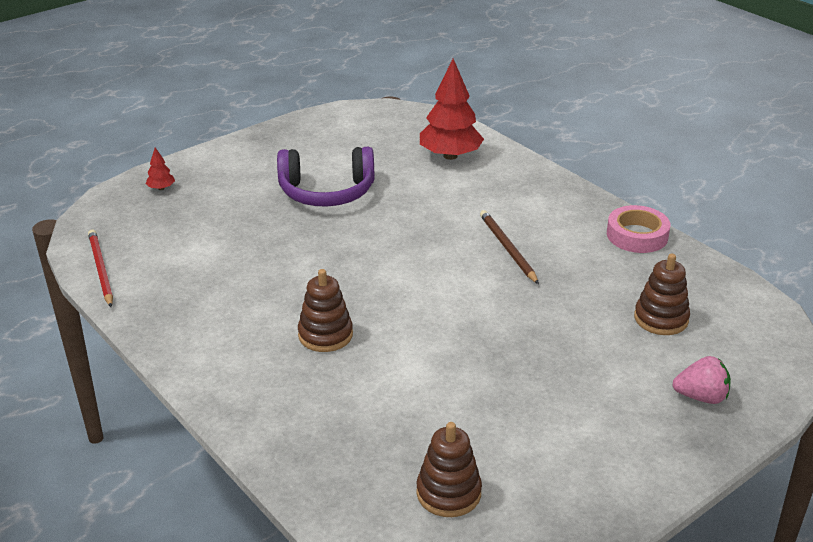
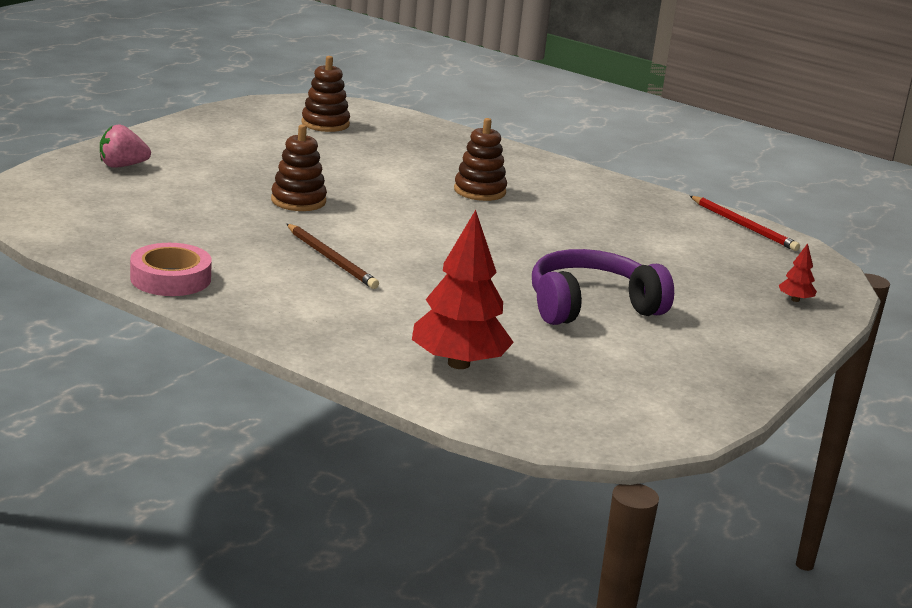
camera: 160 degrees right, 10 degrees down
brown stacking toy [634,253,690,335] -> brown stacking toy moved to [271,124,327,211]

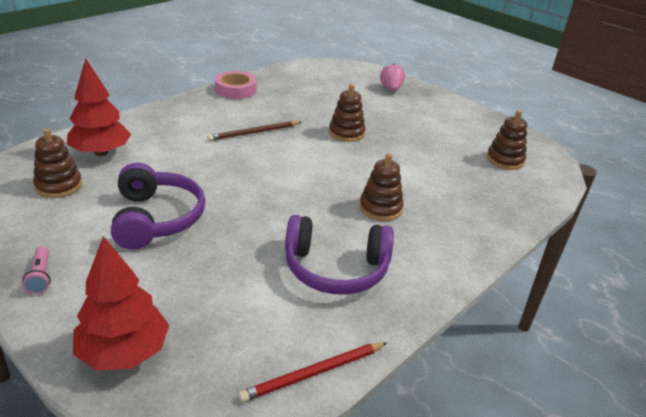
camera: 100 degrees right, 10 degrees up
red tree [779,243,817,302] -> red tree [73,236,169,371], size x2.34
none -> pink flashlight [22,246,51,294]
none -> brown stacking toy [33,128,82,198]
none -> purple headphones [285,215,394,295]

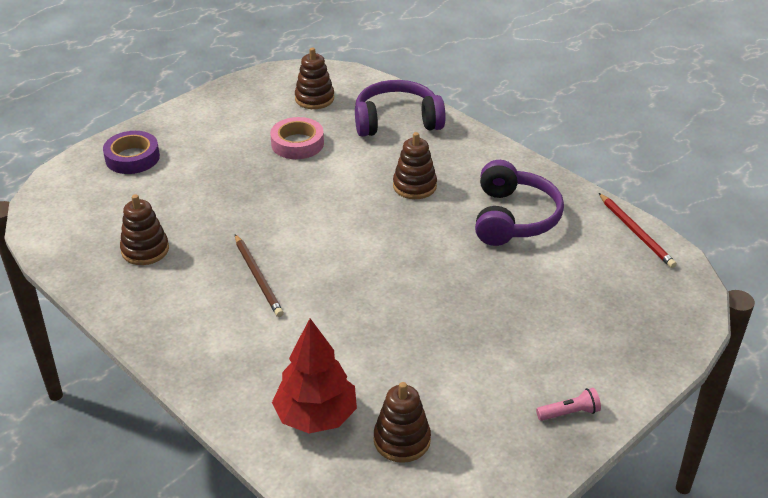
camera: 85 degrees left, 5 degrees up
red tree [73,236,169,371] -> none
purple headphones [111,163,205,250] -> purple headphones moved to [355,80,446,137]
pink tape [215,71,257,99] -> pink tape moved to [270,117,324,159]
brown stacking toy [329,84,365,142] -> brown stacking toy moved to [120,194,169,265]
pink strawberry [380,64,405,91] -> purple tape [103,131,160,174]

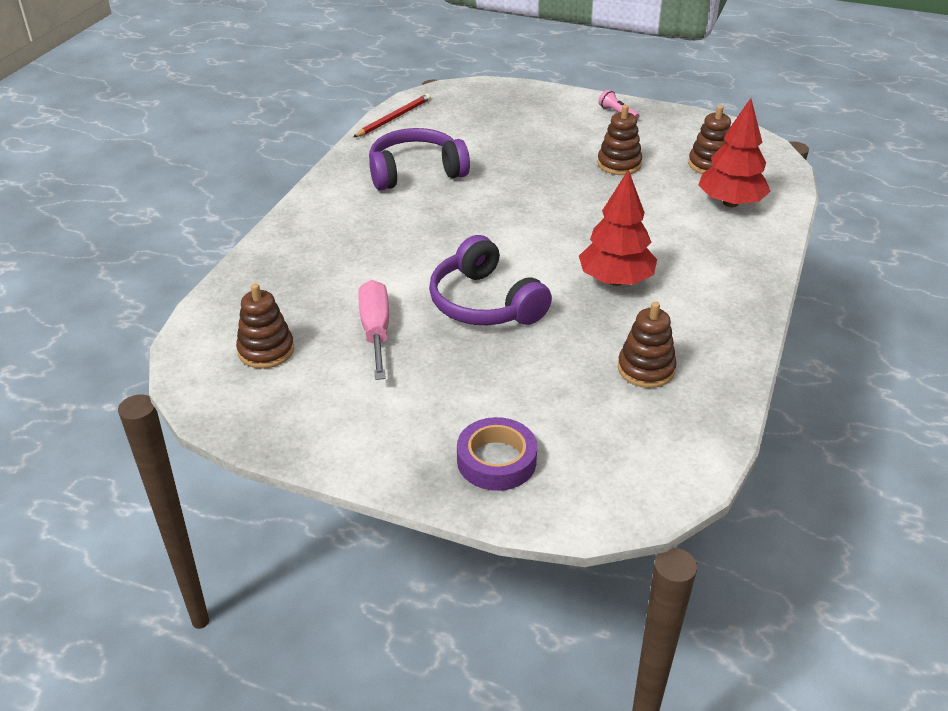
camera: 115 degrees left, 0 degrees up
brown pencil [235,234,284,317] -> red tree [579,169,657,286]
pink tape [270,117,324,159] -> pink screwdriver [358,280,389,380]
purple headphones [355,80,446,137] -> purple headphones moved to [429,235,552,325]
brown stacking toy [393,132,437,199] -> brown stacking toy moved to [597,105,642,175]

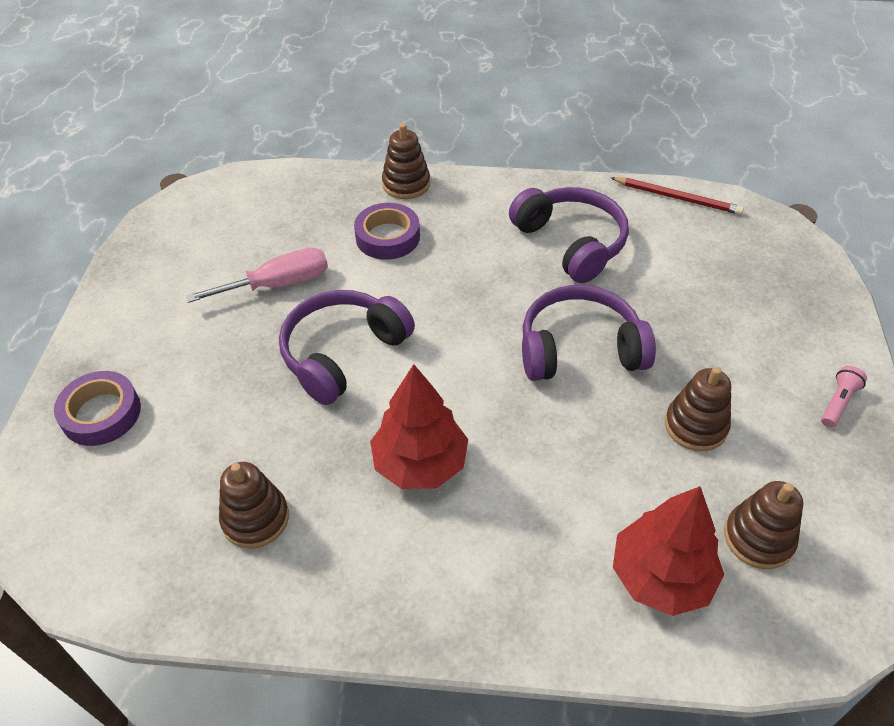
camera: 75 degrees right, 10 degrees up
brown stacking toy [236,284,294,369] -> brown stacking toy moved to [382,123,430,199]
none -> purple tape [354,203,420,260]
none -> purple headphones [522,285,656,381]

